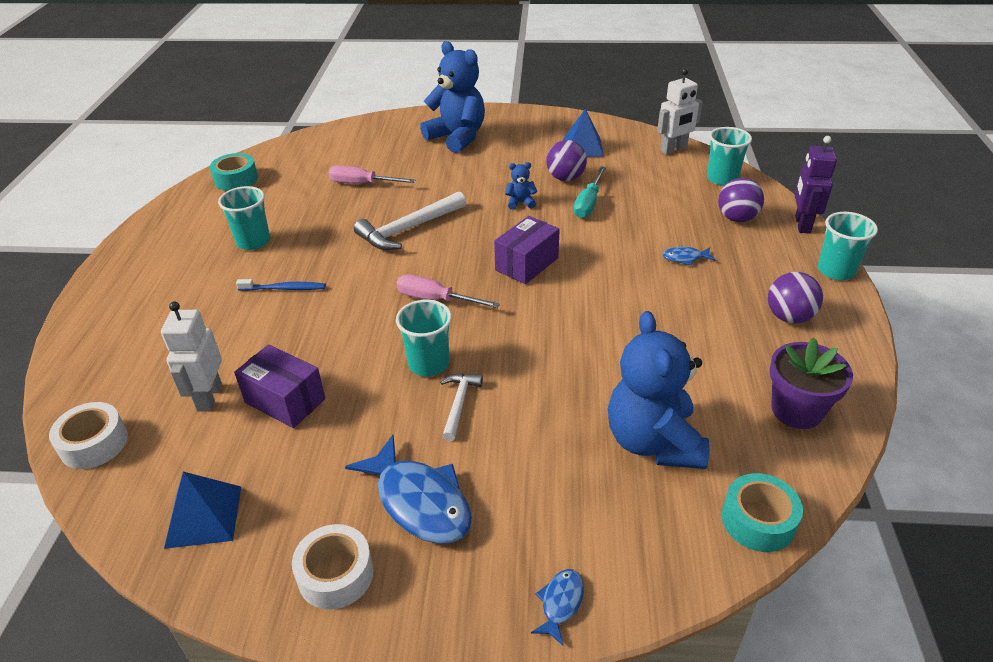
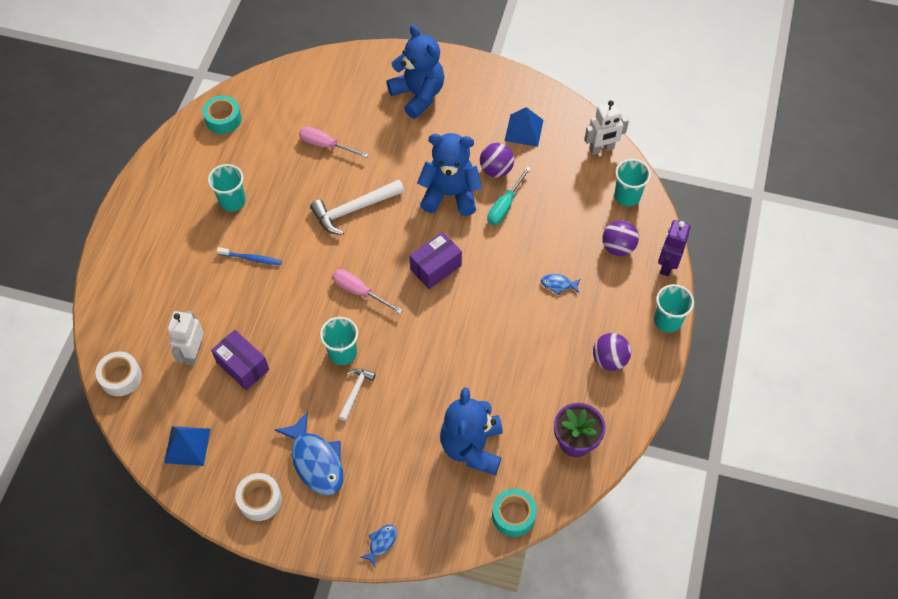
camera: 10 degrees right, 20 degrees up
blue teddy bear [505,162,537,210] -> blue teddy bear [417,133,482,216], size x2.40

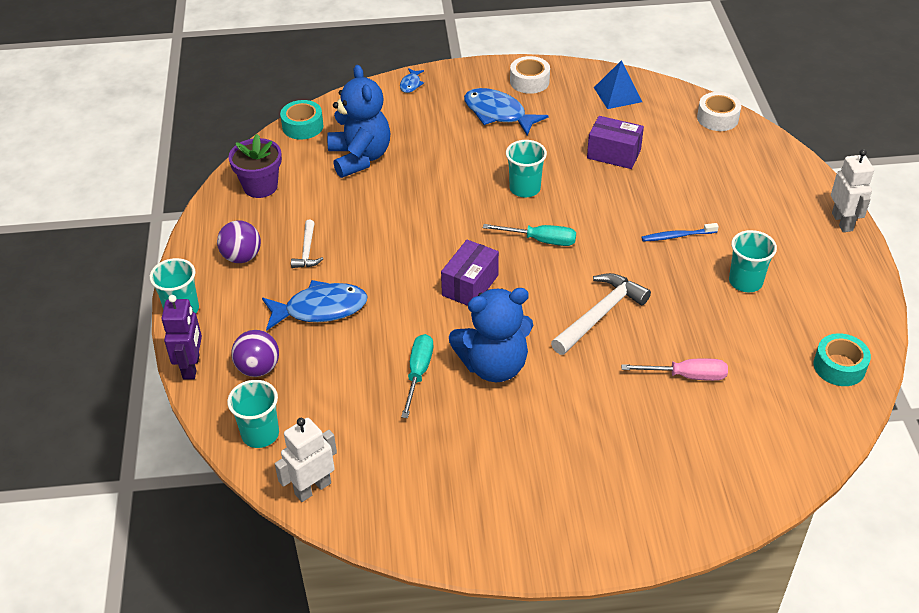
camera: 160 degrees right, 15 degrees down
white robot [167,310,204,366] -> white robot moved to [831,149,874,232]
pink screwdriver [332,269,403,314] -> turquoise screwdriver [483,224,576,246]
white hammer [339,368,376,421] -> white hammer moved to [291,220,323,268]
blue teddy bear [387,25,444,119] -> none
purple ball [480,143,514,177] -> none
blue pyramid [505,107,543,147] -> none
blue fish [541,274,581,295] -> blue fish [262,280,368,331], size x2.12

